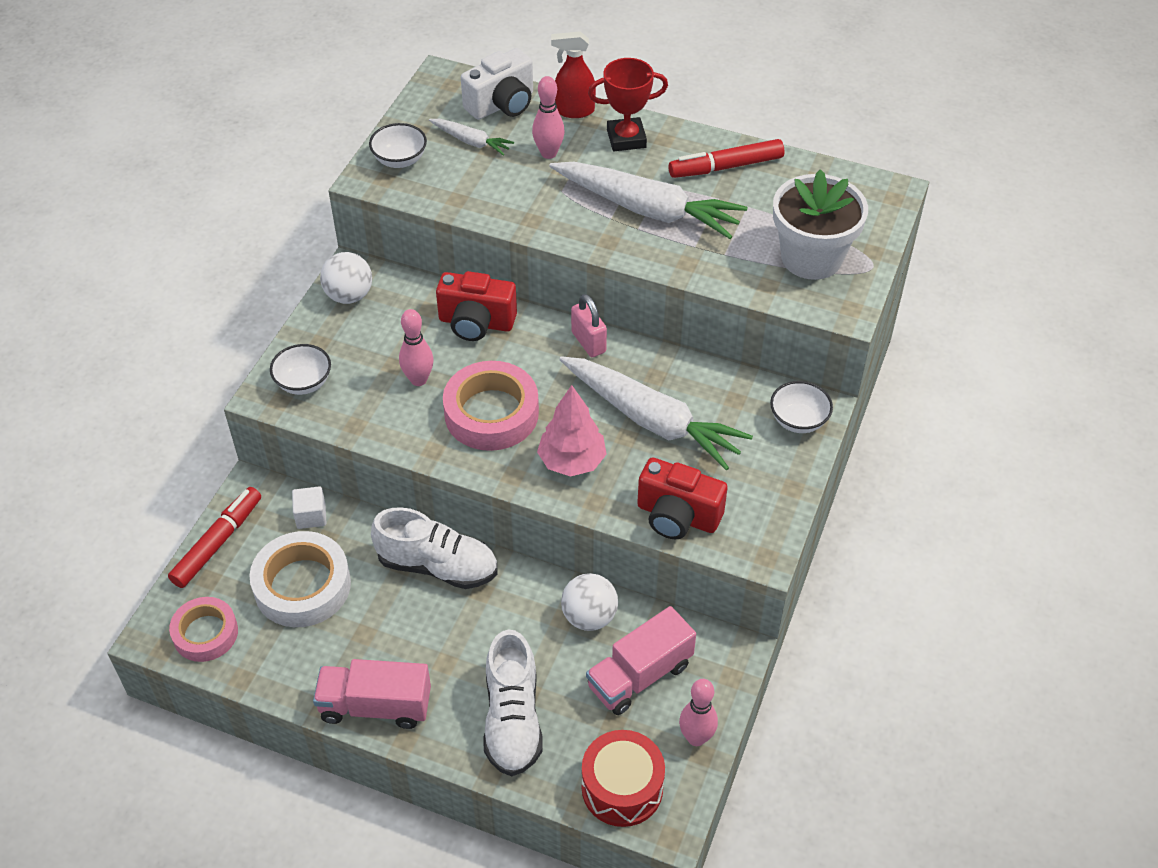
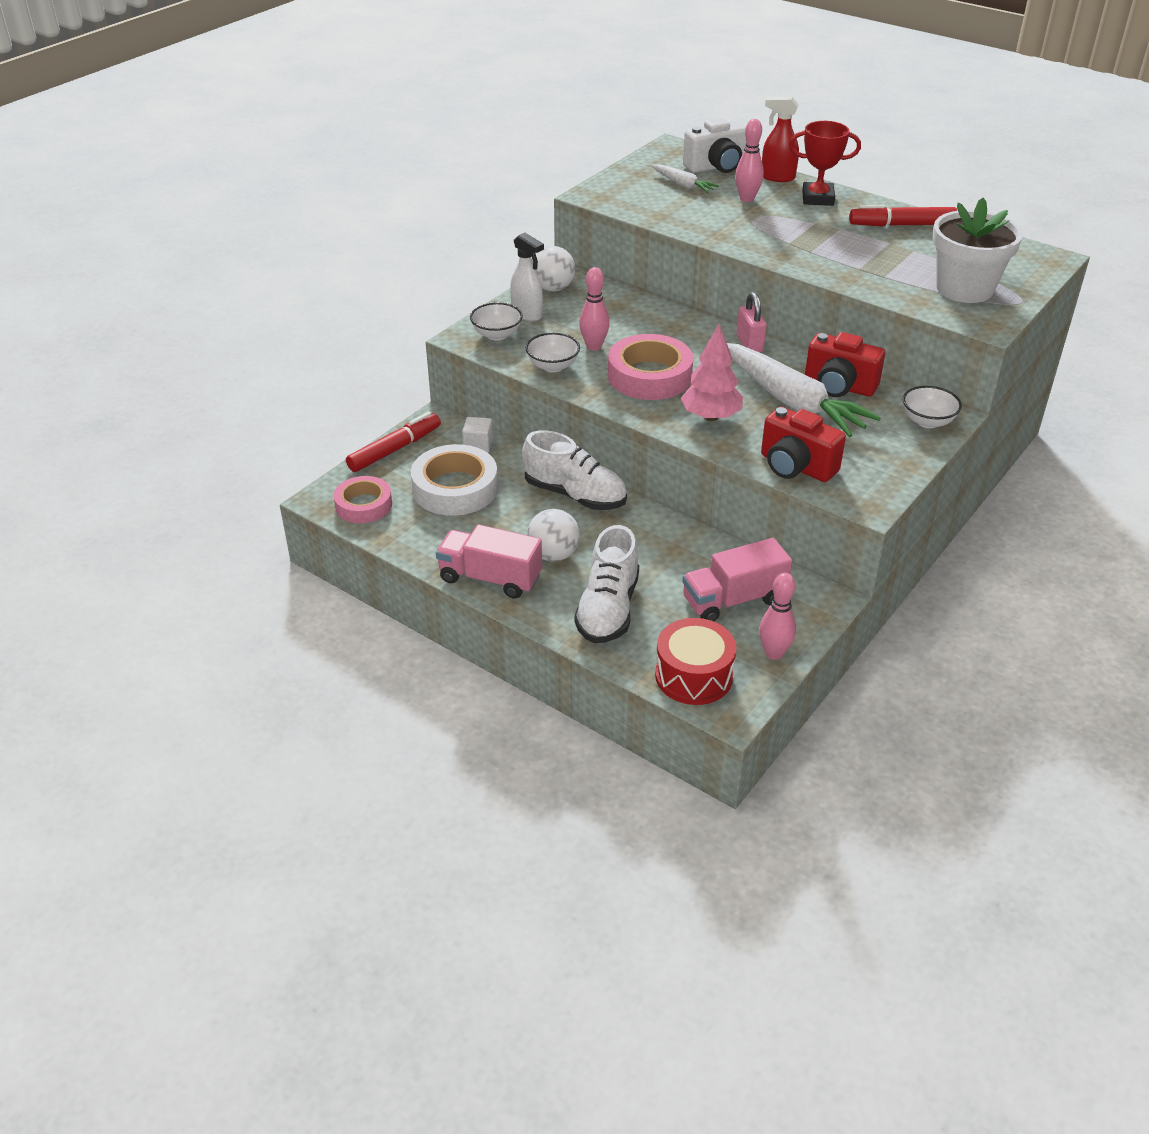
camera: 15 degrees right, 10 degrees down
white bowl [369,123,427,168] -> white bowl moved to [526,333,580,372]
red camera [436,271,517,341] -> red camera moved to [805,332,885,397]
white carrot [549,162,747,239] -> none
white ball [561,573,618,631] -> white ball moved to [527,509,580,562]
none -> white spray bottle [510,233,544,321]

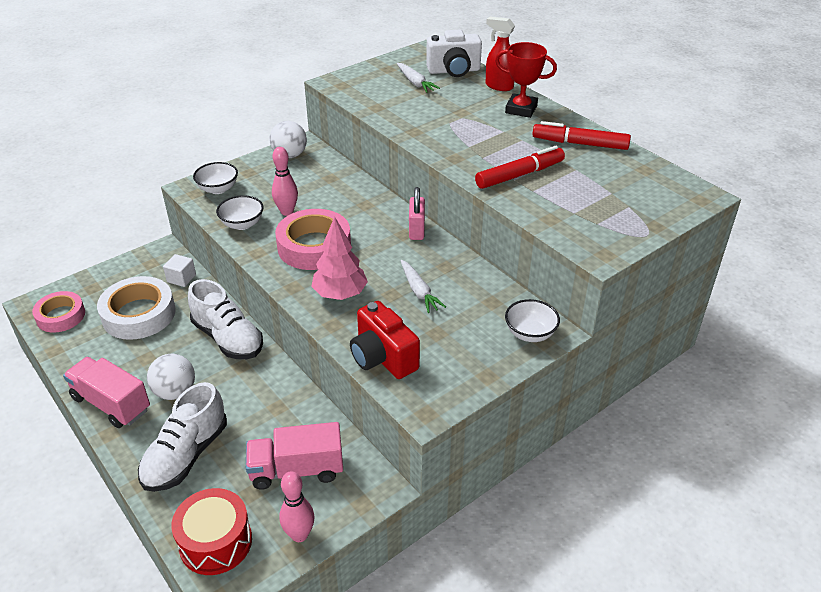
camera: 15 degrees right, 0 degrees up
red marker [346,412,441,472] -> red marker moved to [475,146,565,189]
white spray bottle [510,233,544,321] -> none
white carrot [727,343,881,437] -> white carrot [400,260,446,313], size x0.48
pink bowling pin [735,119,764,202] -> none
red camera [805,332,885,397] -> none
white flower pot [933,198,1023,303] -> none

